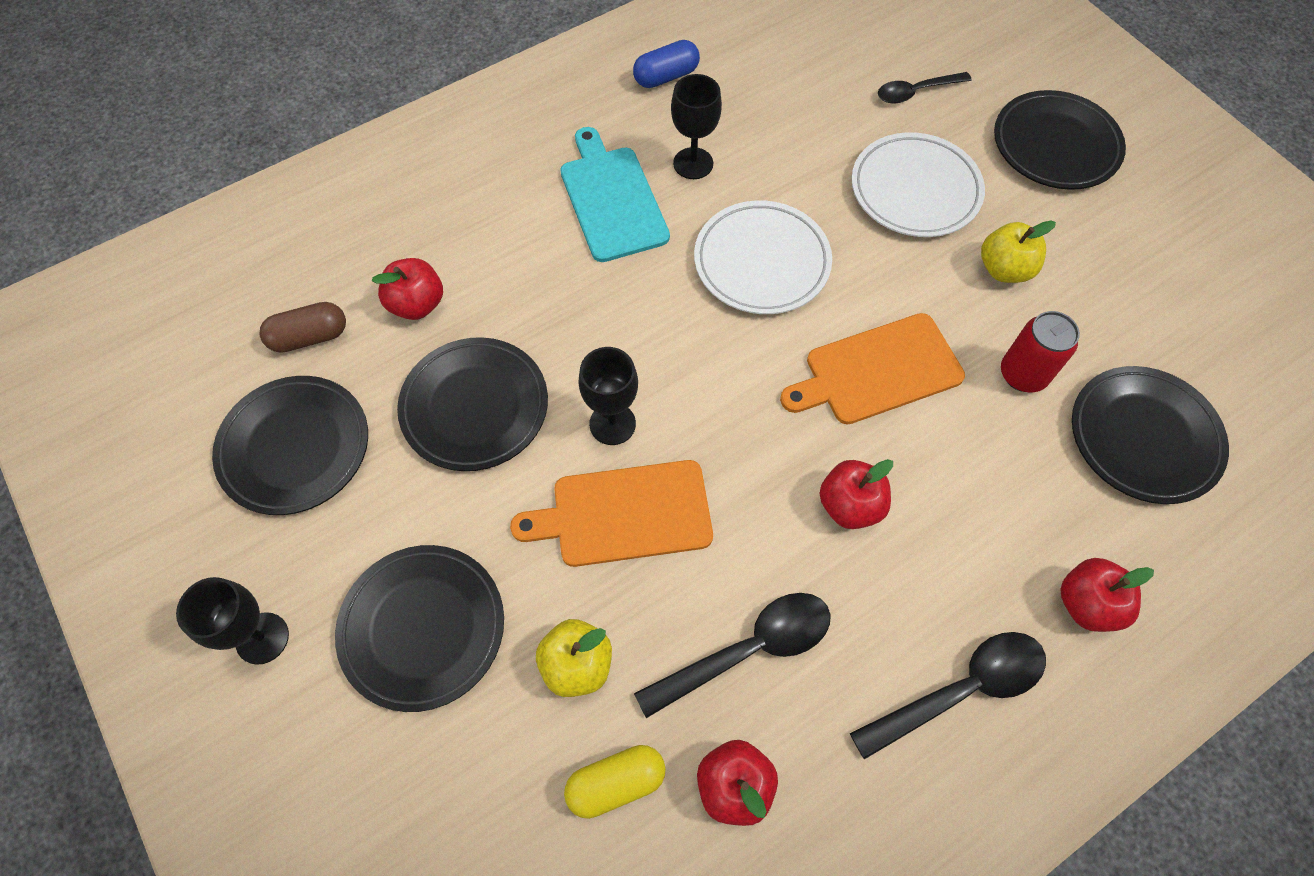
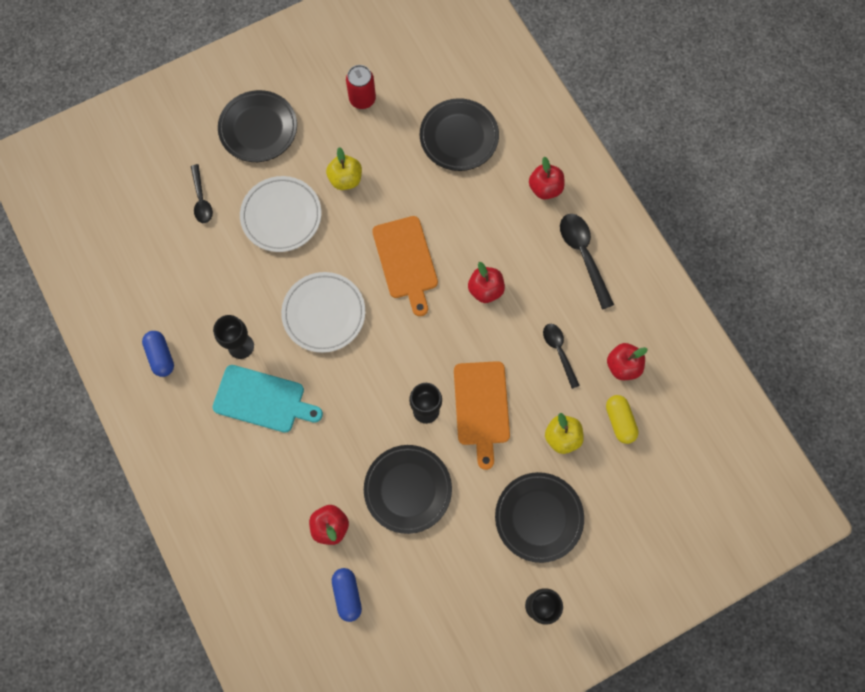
camera: 85 degrees left, 10 degrees up
black plate [212,376,368,515] -> none
brown capsule [259,302,346,353] -> blue capsule [332,568,362,622]
turquoise cutting board [560,127,670,262] -> turquoise cutting board turned 150 degrees counterclockwise [212,365,323,433]
black spoon [634,593,831,718] -> black spoon [543,324,580,389], size x0.65
red can [1001,311,1080,392] -> red can moved to [346,65,376,109]

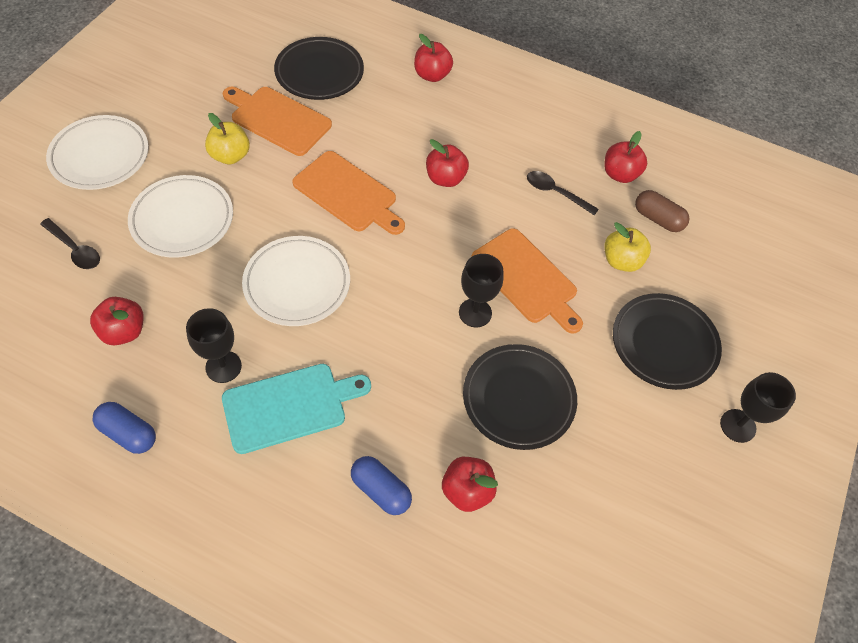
camera: 40 degrees left, 15 degrees down
black plate [218,90,297,162] -> white plate [46,115,149,190]
blue capsule [332,568,362,622] -> blue capsule moved to [351,456,412,515]
red can [346,65,376,109] -> none
black spoon [560,214,614,310] -> none
yellow capsule [606,395,639,444] -> brown capsule [635,190,689,232]
none -> red apple [90,297,144,345]
none -> orange cutting board [223,87,332,156]

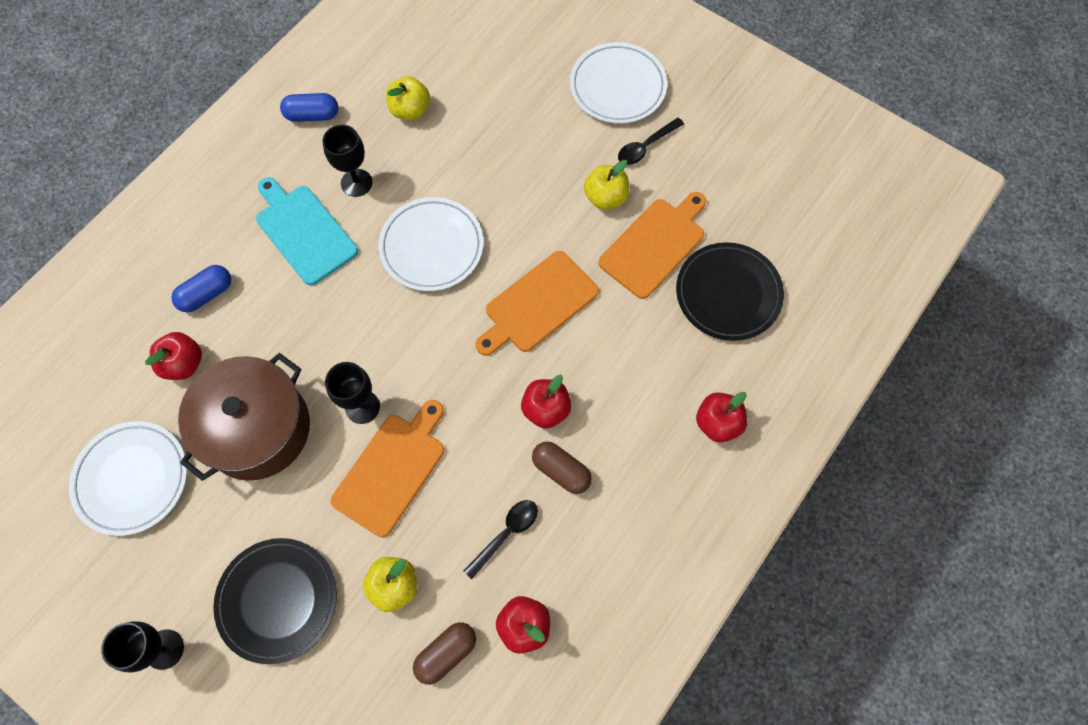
camera: 105 degrees right, 10 degrees up
black spoon [40,218,100,269] -> black spoon moved to [618,118,684,165]
red apple [90,297,144,345] -> yellow apple [386,76,430,120]
blue capsule [93,402,156,454] -> blue capsule turned 45 degrees clockwise [280,93,338,122]
white plate [128,175,233,257] -> white plate moved to [69,421,187,536]
turquoise cutting board [222,364,371,454] -> turquoise cutting board turned 150 degrees clockwise [256,177,358,285]
black plate [463,344,577,450] -> brown pot [178,353,310,481]
orange cutting board [471,228,583,333] -> orange cutting board turned 150 degrees clockwise [331,400,444,537]
none -> brown capsule [532,441,592,494]

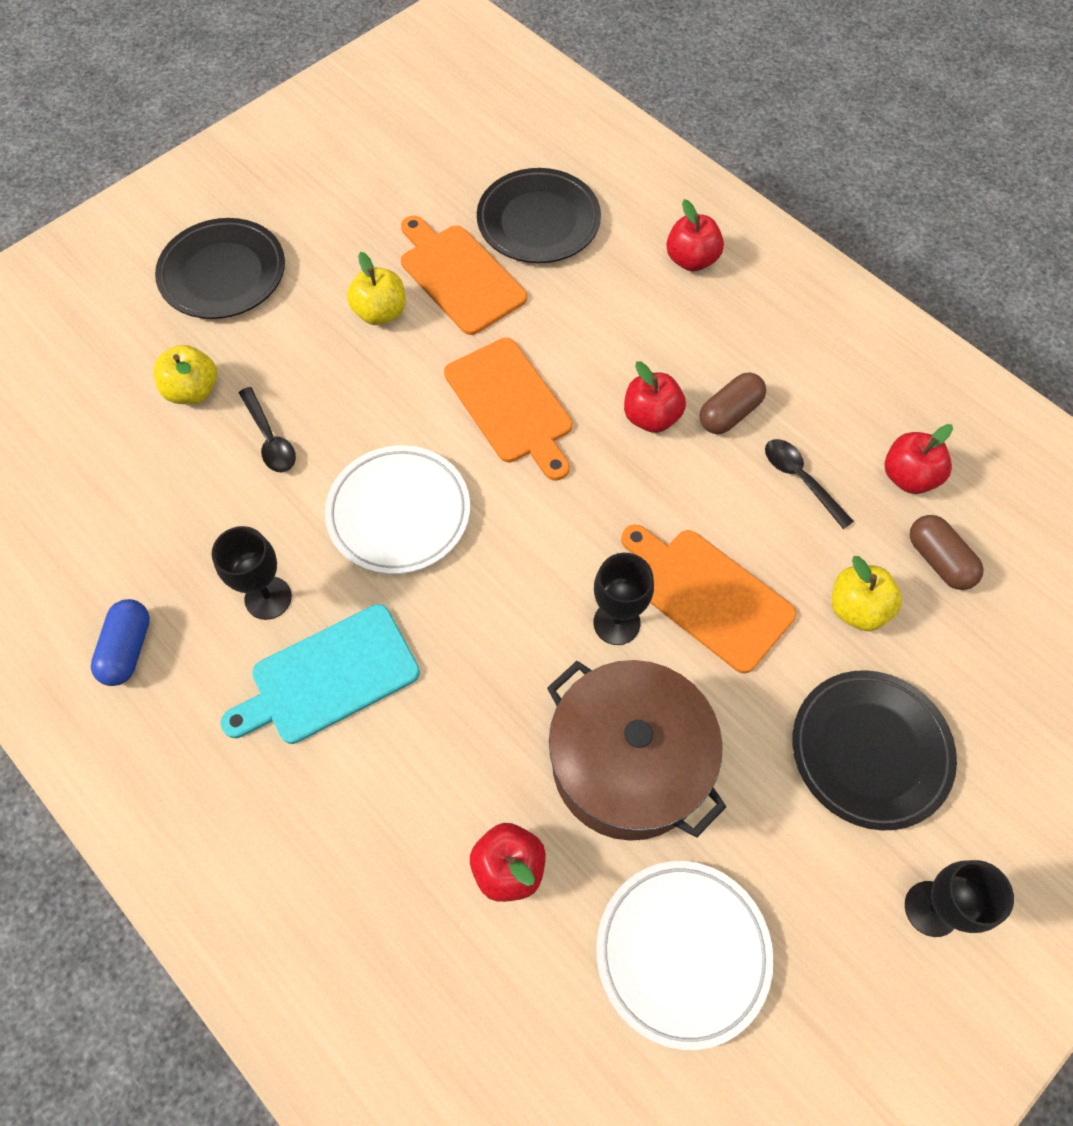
camera: 80 degrees left, 5 degrees down
blue capsule [171,265,231,312] -> none
yellow apple [386,76,430,120] -> yellow apple moved to [154,345,217,404]
white plate [570,42,667,124] -> black plate [155,218,285,319]
black spoon [618,118,684,165] -> black spoon moved to [239,387,296,472]

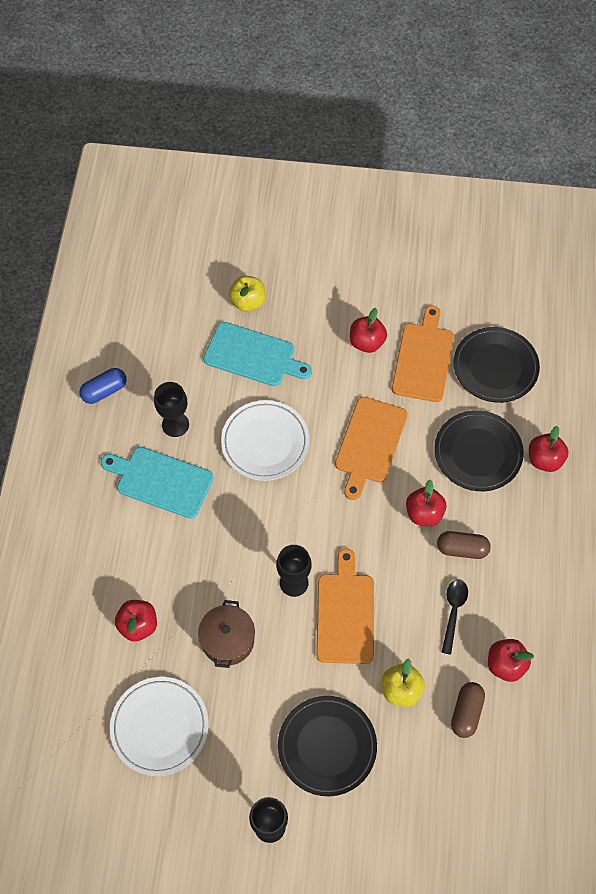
camera: 50 degrees right, 0 degrees up
black plate [155,218,285,319] -> black plate moved to [434,410,524,491]
black spoon [239,387,296,472] -> turquoise cutting board [203,322,312,386]
yellow apple [347,252,406,325] -> red apple [350,308,387,353]
brown pot [547,660,726,841] -> brown pot [198,600,255,668], size x0.59

